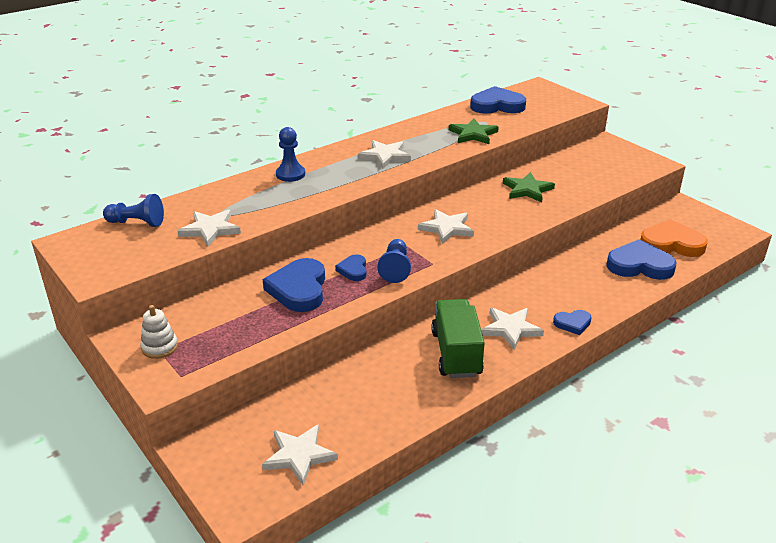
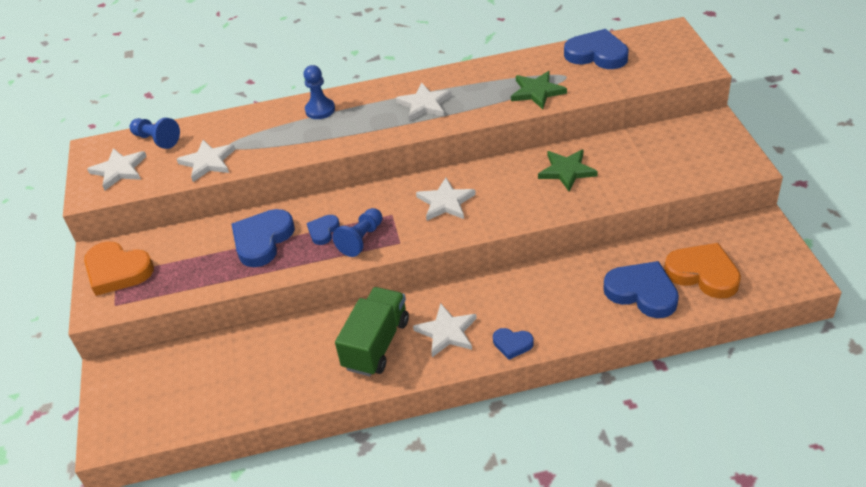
camera: 30 degrees right, 10 degrees up
white stacking toy [140,305,178,359] -> orange heart [84,241,154,296]
white star [262,425,338,486] -> white star moved to [87,148,147,190]

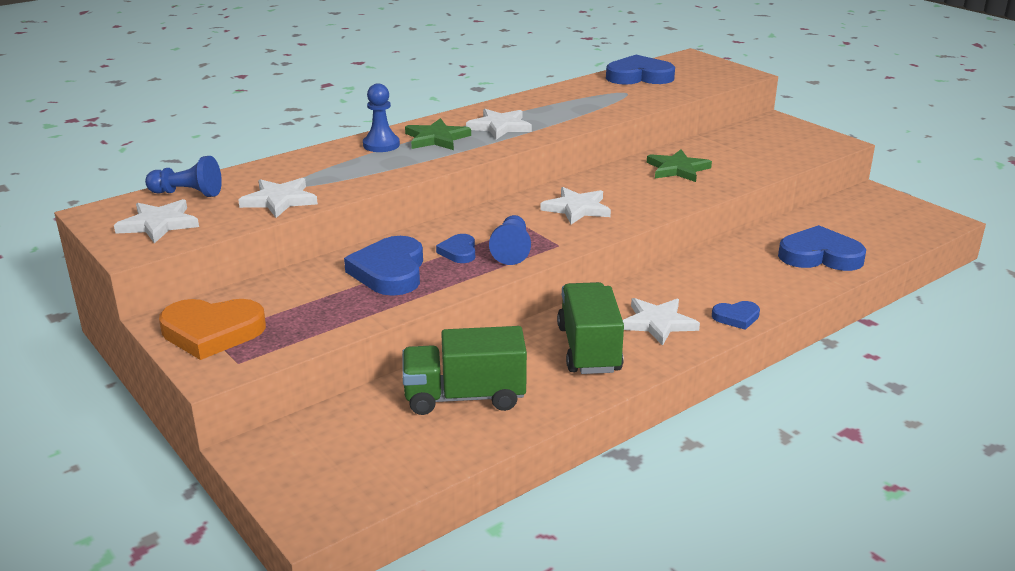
camera: 30 degrees left, 15 degrees down
green star [511,71,567,109] -> green star moved to [405,118,471,150]
orange heart [664,243,741,299] -> none
none -> green truck [402,326,527,415]

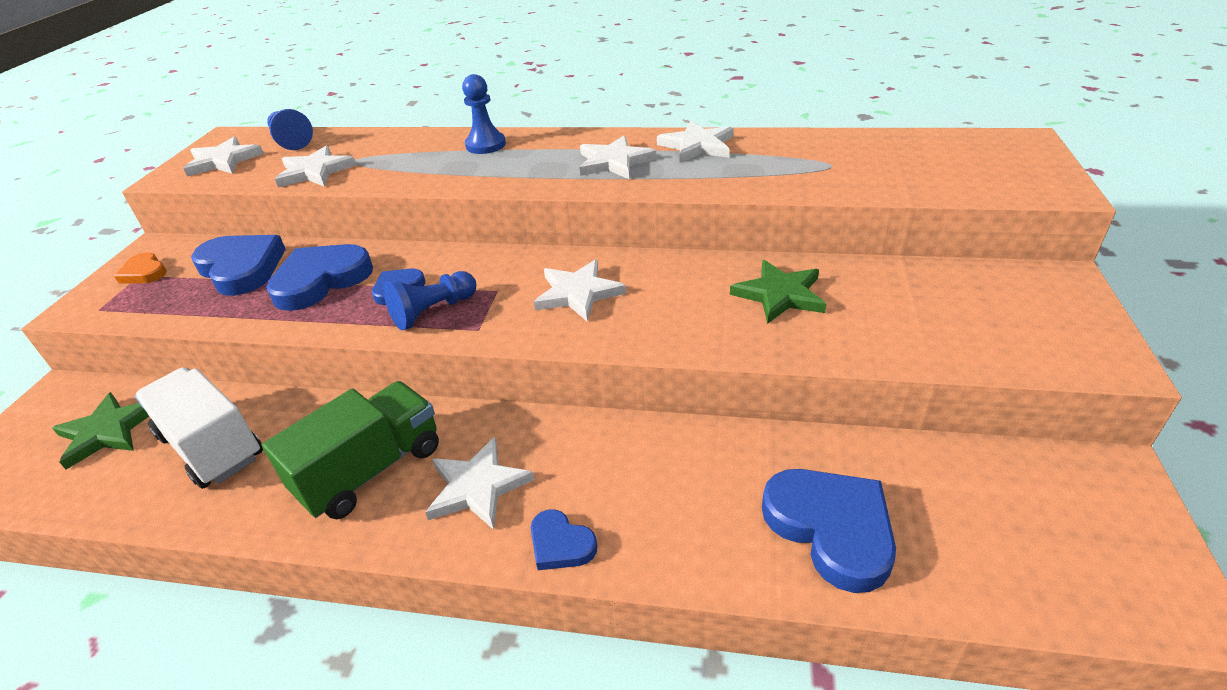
camera: 50 degrees right, 10 degrees up
orange heart [159,299,266,360] -> orange heart [114,252,167,283], size x0.52
green truck [402,326,527,415] -> white truck [135,368,263,489]
green star [405,118,471,150] -> green star moved to [52,392,149,470]
blue heart [606,55,675,85] -> blue heart moved to [191,235,286,296]
none -> white star [657,121,734,163]

